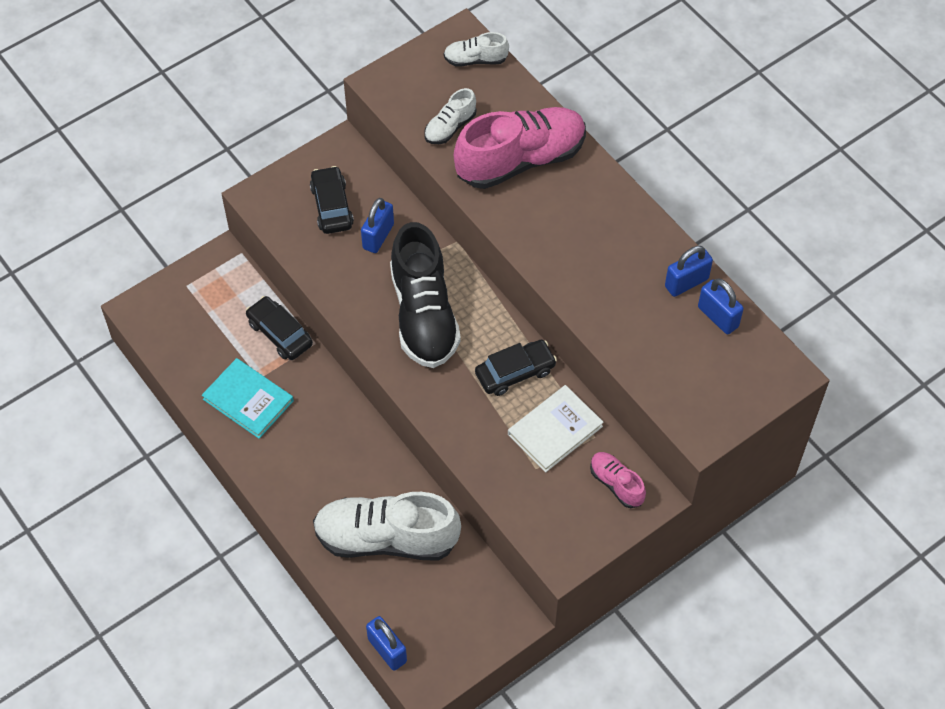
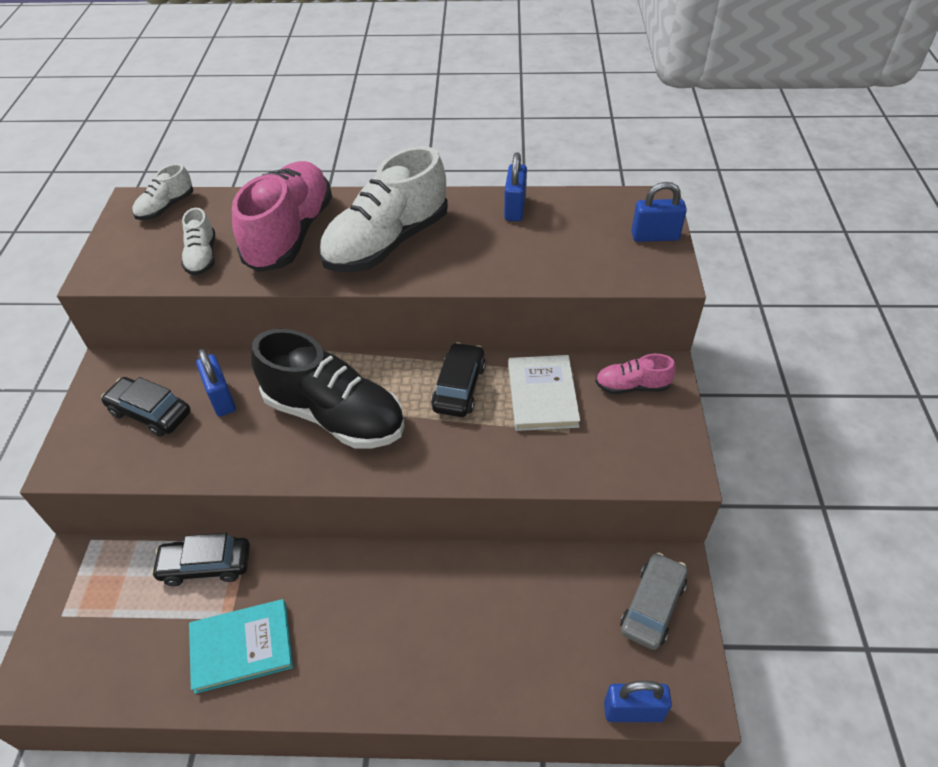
camera: 50 degrees left, 10 degrees down
white shoe [313,492,461,560] -> white shoe moved to [319,146,448,272]
blue padlock [698,278,744,334] -> blue padlock moved to [631,182,687,242]
none -> grey car [620,553,688,650]

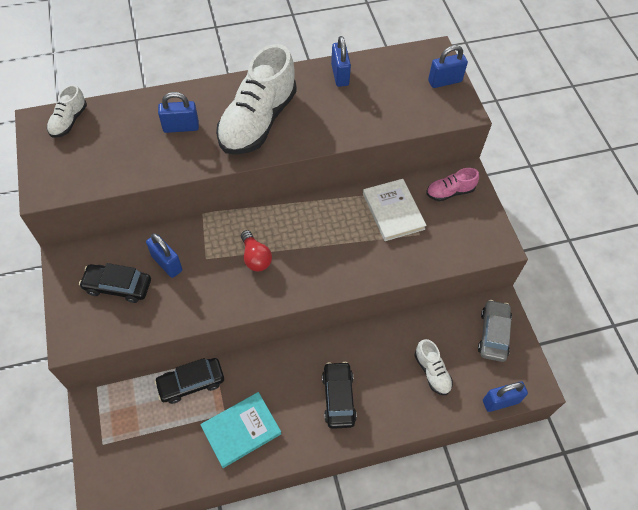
camera: 20 degrees left, 10 degrees up
white shoe [181,208,215,276] -> white shoe moved to [415,339,453,395]
pink shoe [232,161,332,272] -> blue padlock [158,92,199,133]
black shoe [251,329,405,449] -> red light bulb [241,230,272,272]
black car [431,342,486,417] -> black car moved to [322,362,357,429]

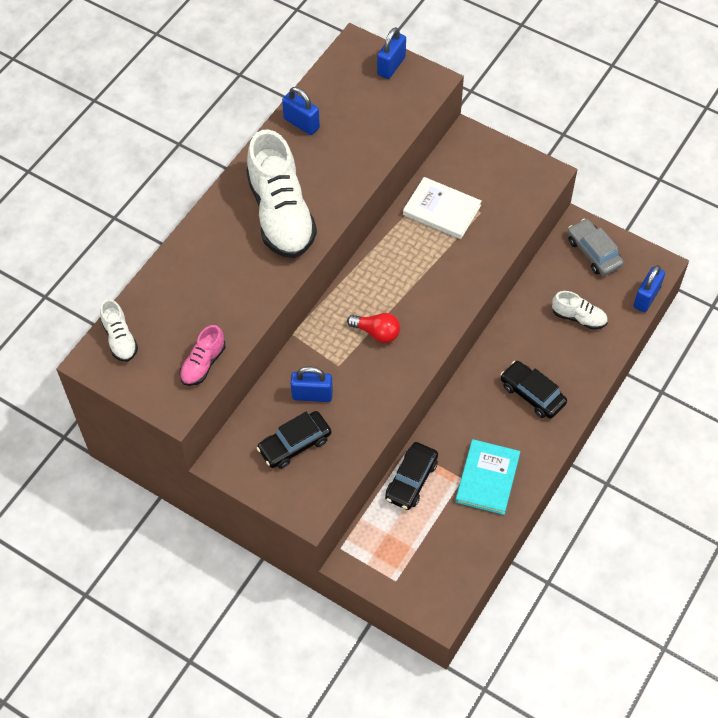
camera: 40 degrees left, 0 degrees up
blue padlock [158,92,199,133] -> none
pink shoe [426,168,479,201] -> pink shoe moved to [179,325,226,386]

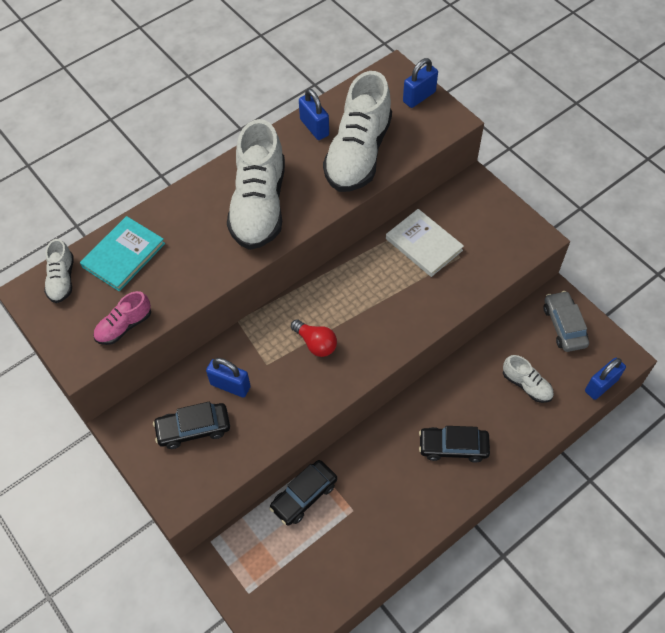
camera: 20 degrees right, 0 degrees up
turquoise book [455,439,520,515] -> turquoise book moved to [80,216,165,291]
black car [501,361,567,419] -> black car turned 60 degrees counterclockwise [419,426,490,463]
none -> white shoe [323,71,392,192]

